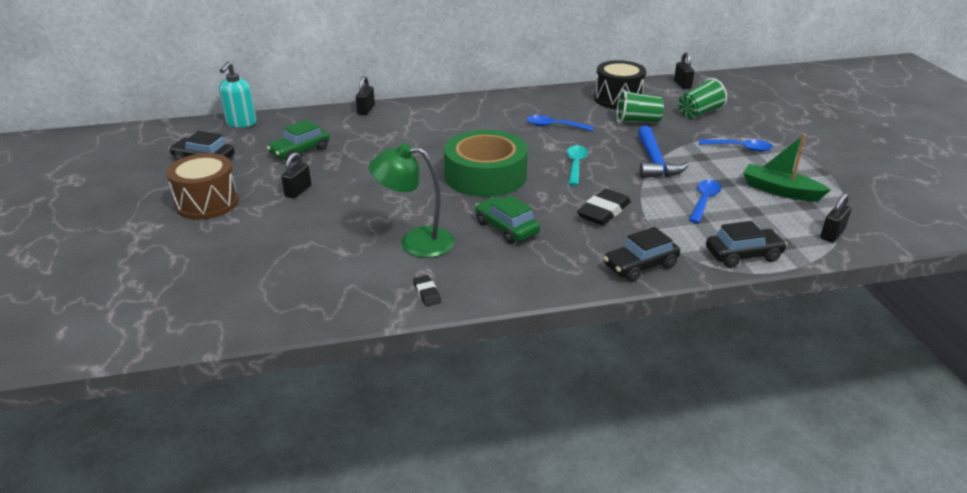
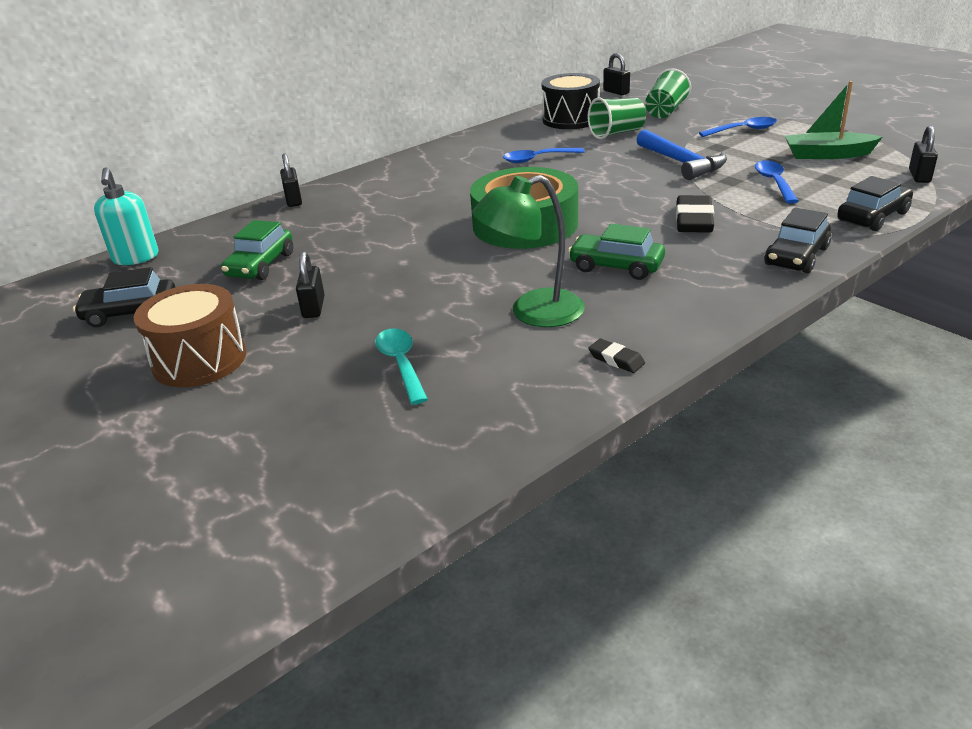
camera: 25 degrees left, 0 degrees up
turquoise spoon [567,145,588,186] -> turquoise spoon moved to [375,328,428,405]

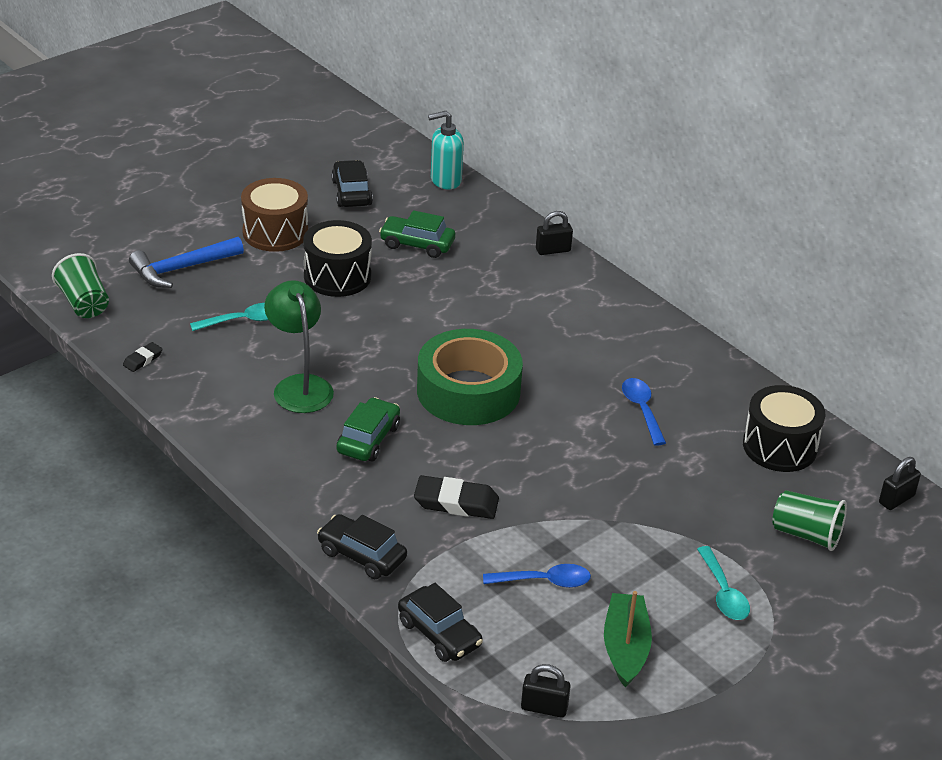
camera: 85 degrees right, 5 degrees up
black padlock [296,251,325,318] -> black drum [303,220,372,297]
green cup [588,98,646,140] -> green cup moved to [52,253,109,318]
black eraser [588,339,645,373] -> black eraser moved to [123,342,163,372]
blue hammer [637,129,727,180] -> blue hammer moved to [129,237,244,288]
blue spoon [699,117,777,137] -> turquoise spoon [697,546,750,620]

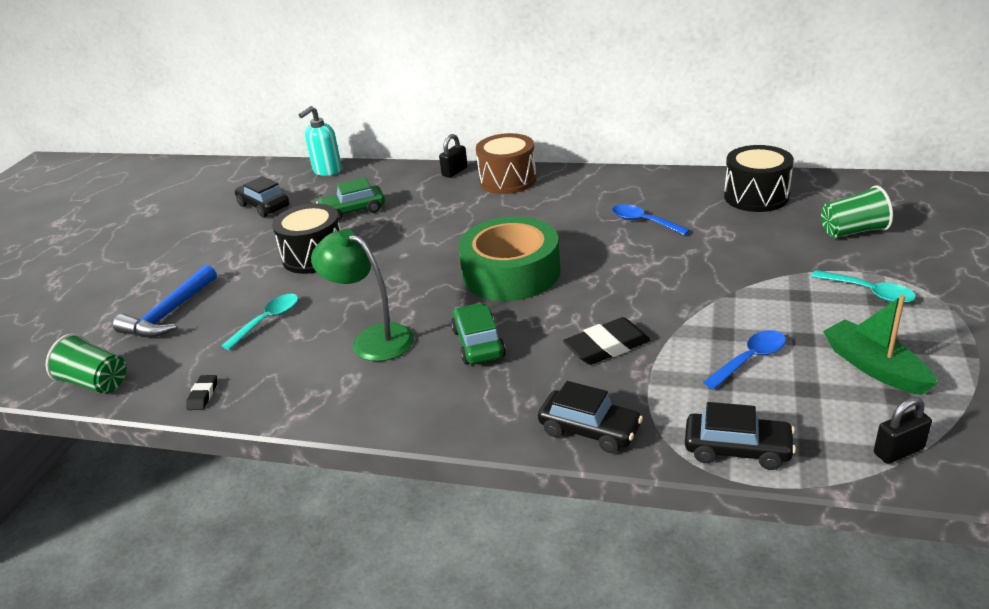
camera: 30 degrees left, 5 degrees down
brown drum [241,178,308,252] -> brown drum moved to [476,133,536,194]
black car [317,514,407,579] -> black car turned 150 degrees counterclockwise [538,381,643,453]
black padlock [879,457,921,510] -> none

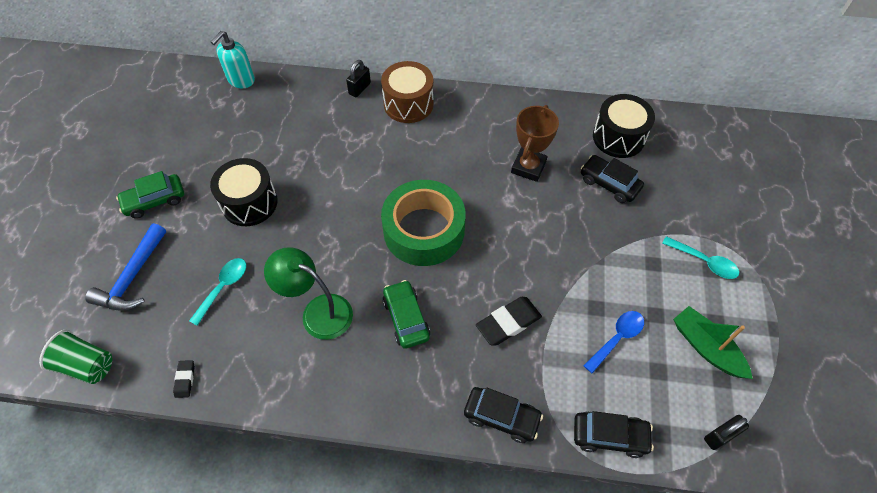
camera: 10 degrees left, 25 degrees up
black car [235,176,289,217] -> black car moved to [581,155,644,203]
green car [316,177,385,221] -> green car moved to [116,171,184,219]
blue spoon [612,204,690,236] -> brown trophy [511,105,559,182]
green cup [821,186,893,238] -> none

